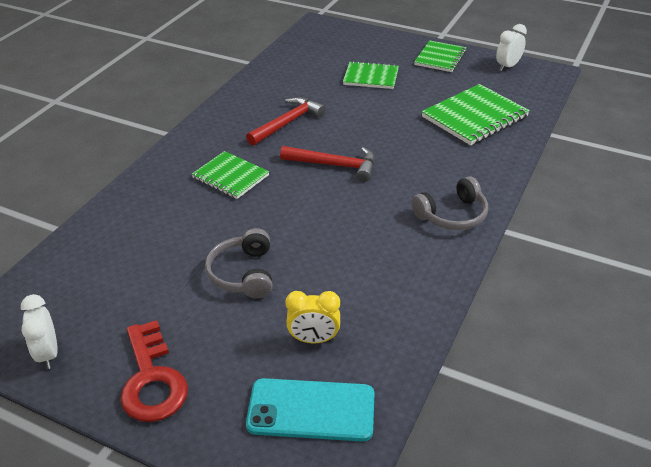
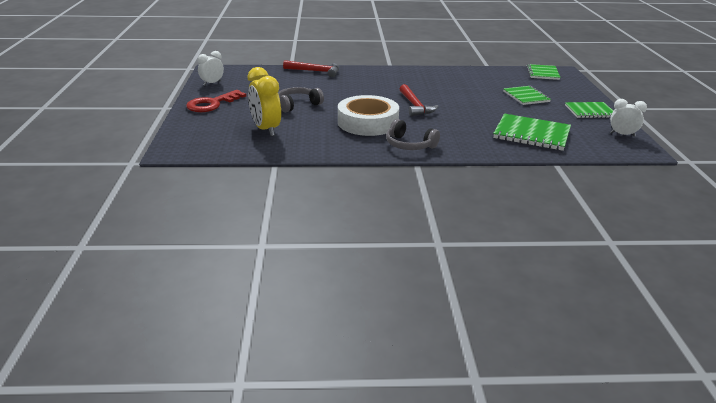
camera: 60 degrees right, 10 degrees down
green notebook [192,151,269,199] -> green notebook moved to [527,64,561,80]
red hammer [246,97,326,145] -> red hammer moved to [283,60,339,77]
turquoise phone [246,378,375,442] -> none
yellow clock [285,291,340,343] -> yellow clock [248,67,281,136], size x1.61
none -> white tape [338,95,399,136]

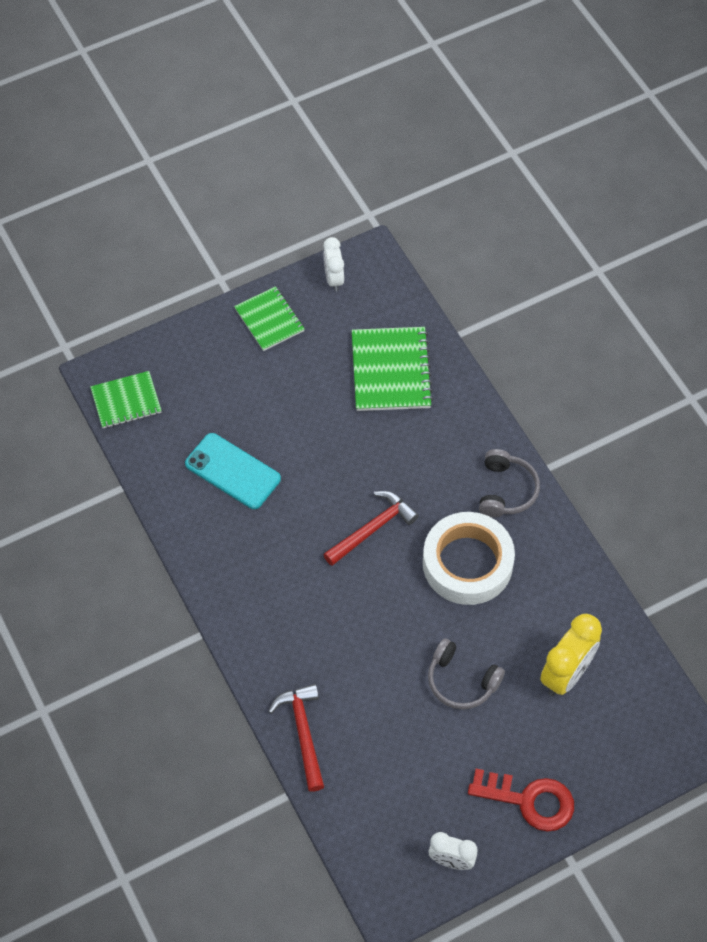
camera: 115 degrees left, 30 degrees up
green notebook [503,86,551,105] -> none
none -> turquoise phone [185,433,281,509]

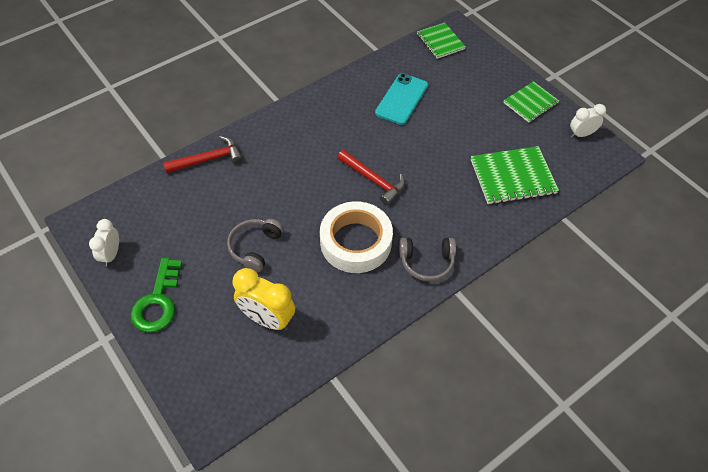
camera: 80 degrees right, 5 degrees down
red key [468,769,574,832] -> green key [130,258,182,333]

